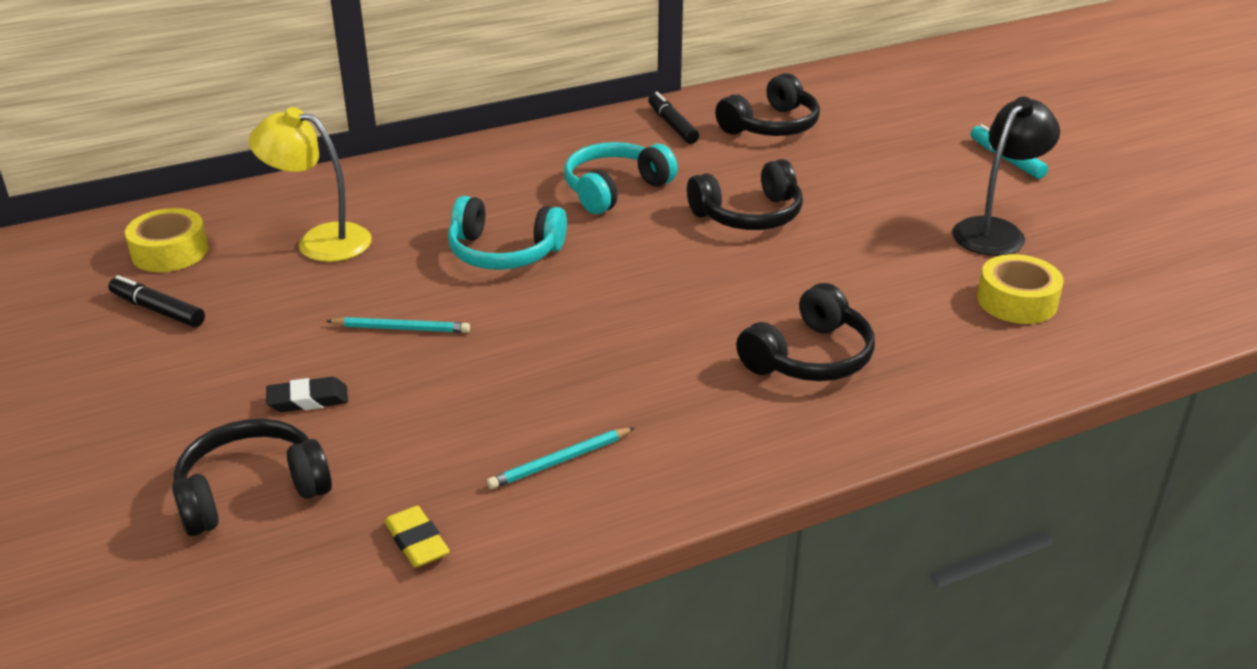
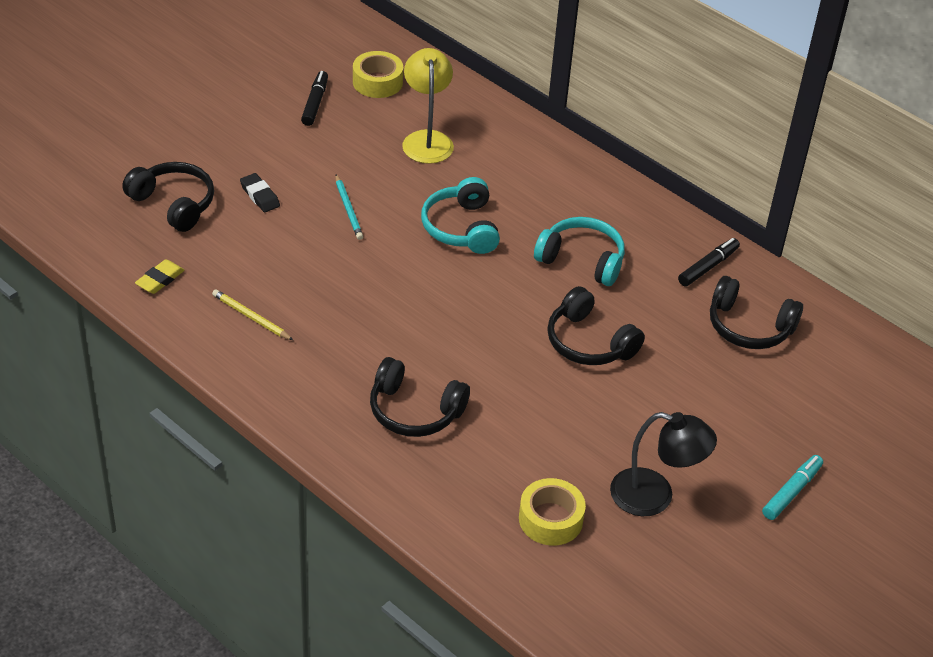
camera: 65 degrees right, 10 degrees up
turquoise pencil [487,427,635,489] -> yellow pencil [212,289,293,340]

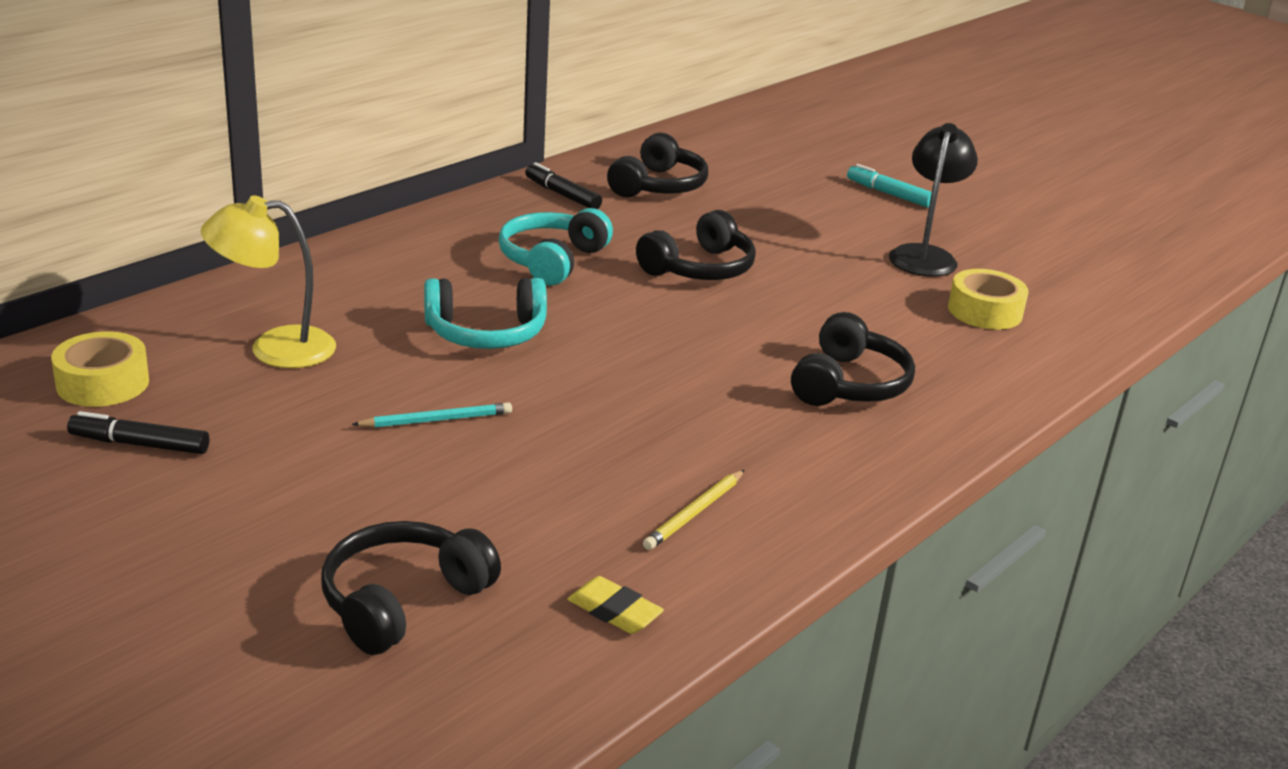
camera: 90 degrees left, 15 degrees down
black eraser [240,173,280,212] -> none

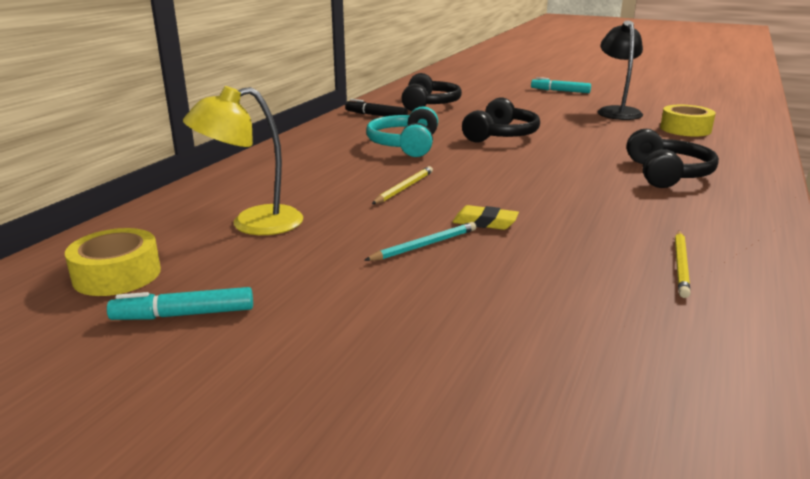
camera: 15 degrees left, 5 degrees down
black marker [67,411,209,454] -> turquoise marker [107,287,253,320]
black headphones [321,521,501,655] -> none
turquoise headphones [424,278,547,349] -> yellow pencil [372,166,433,204]
yellow eraser [568,576,664,634] -> yellow eraser moved to [452,205,519,230]

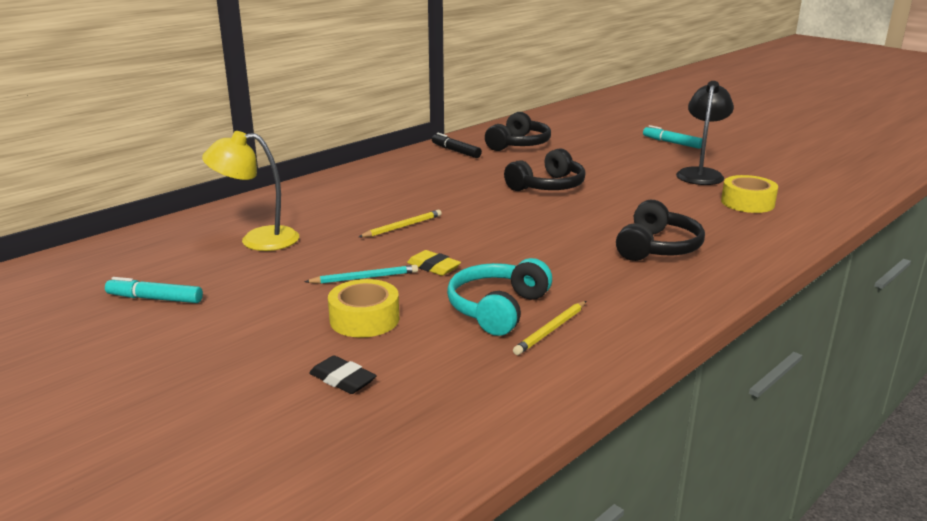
camera: 20 degrees right, 0 degrees up
yellow tape [65,228,161,296] -> yellow tape moved to [328,279,399,338]
turquoise headphones [366,106,438,157] -> turquoise headphones moved to [447,258,552,336]
none -> black eraser [309,355,377,394]

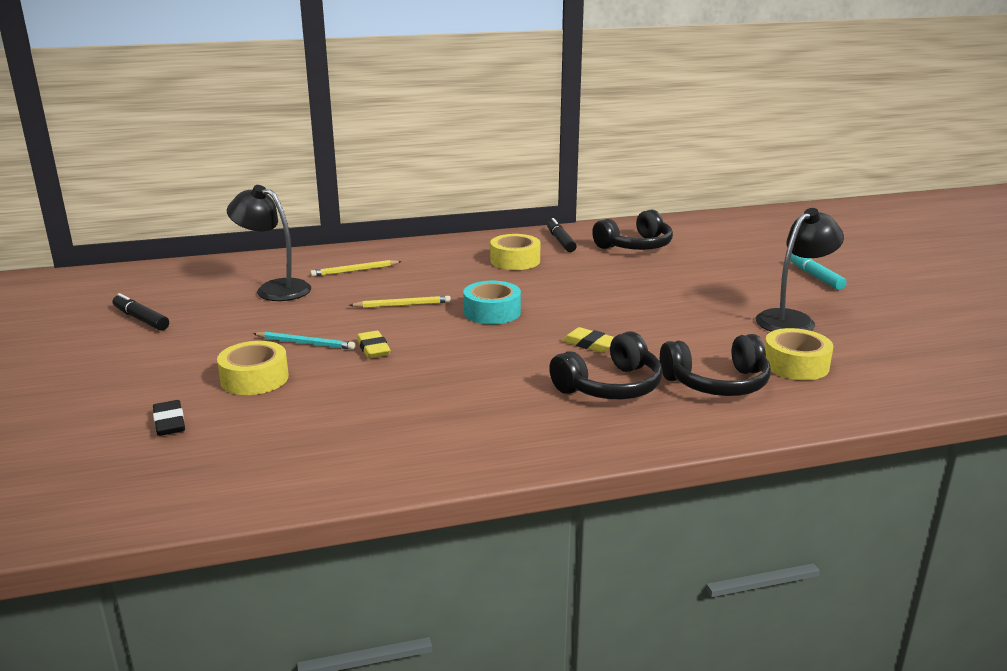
camera: 30 degrees right, 0 degrees up
turquoise marker [105,277,203,303] -> black marker [112,293,169,331]
yellow lamp [202,131,299,251] -> black lamp [227,185,311,301]
turquoise headphones [447,258,552,336] -> none
black headphones [504,148,586,191] -> black headphones moved to [660,334,771,396]
yellow pencil [513,301,586,355] -> yellow pencil moved to [310,260,402,277]
none -> turquoise tape [463,281,521,324]
none -> yellow tape [490,234,540,270]
none -> yellow eraser [562,327,614,353]

